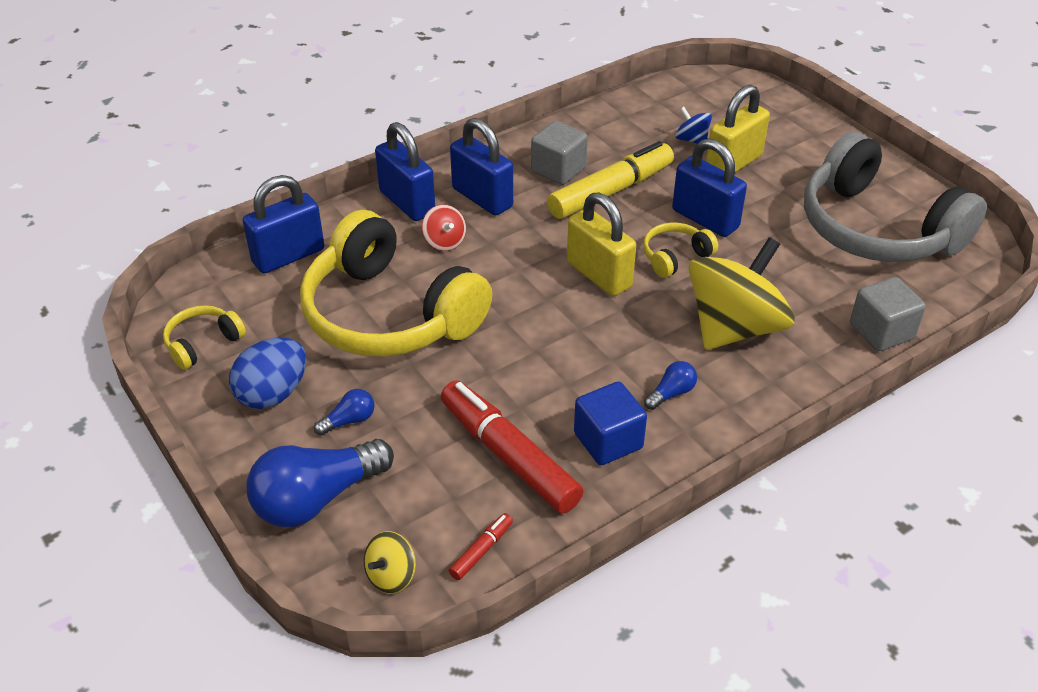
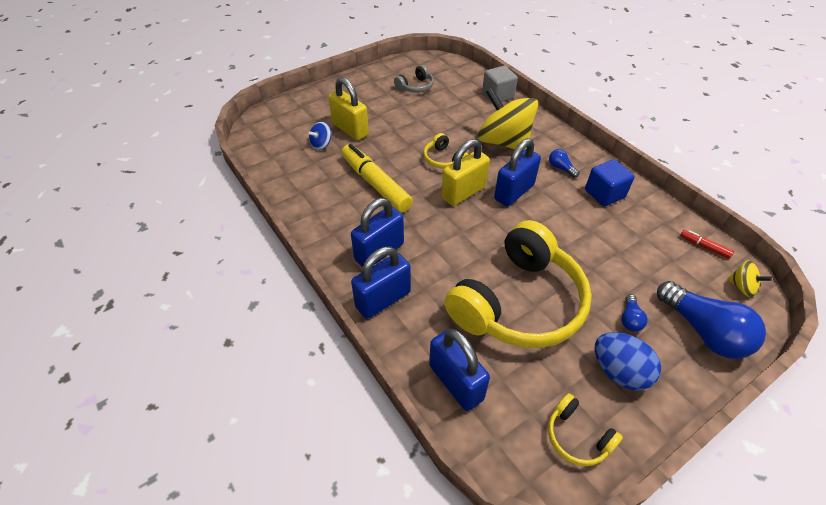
camera: 90 degrees left, 5 degrees up
blue light bulb [314,389,375,436] -> blue light bulb turned 135 degrees counterclockwise [621,294,648,332]
red spinning top [422,204,466,251] -> none
red marker [441,381,584,514] -> none
grey cube [531,121,588,185] -> none
blue padlock [672,139,747,237] -> blue padlock moved to [494,138,541,206]
grey headphones [804,132,987,262] -> grey headphones [394,65,434,93], size x0.42

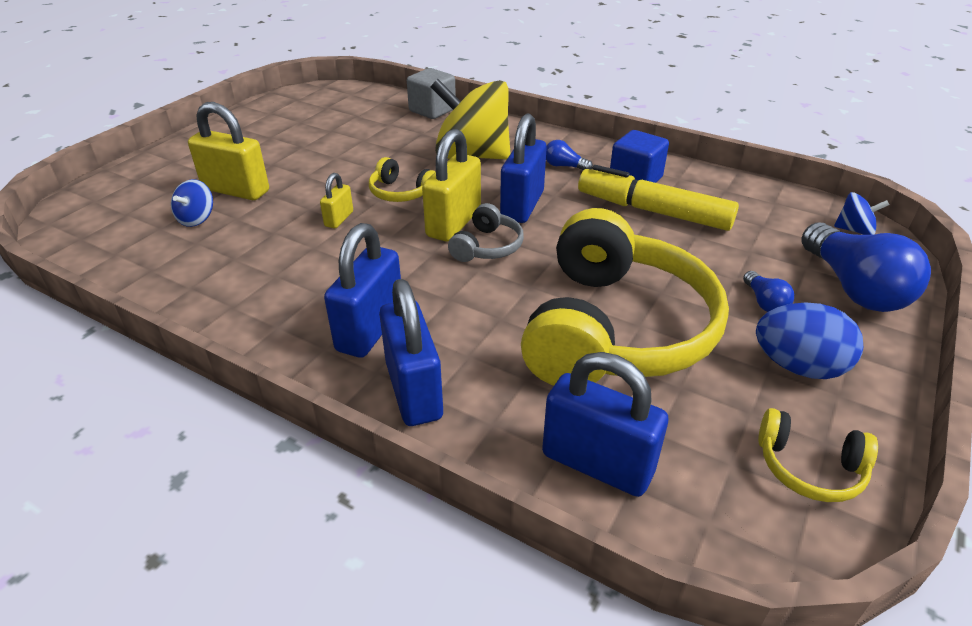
camera: 25 degrees left, 10 degrees down
yellow marker [341,144,413,212] -> yellow marker moved to [578,165,739,231]
blue padlock [351,247,411,319] -> blue padlock turned 45 degrees counterclockwise [379,279,443,426]
grey headphones [394,65,434,93] -> grey headphones moved to [448,203,524,262]
blue light bulb [657,281,766,359] -> blue light bulb turned 45 degrees clockwise [802,223,931,312]
red marker [680,230,734,259] -> none
yellow spinning top [727,260,772,297] -> blue spinning top [834,192,889,235]
none -> yellow padlock [320,173,353,228]

